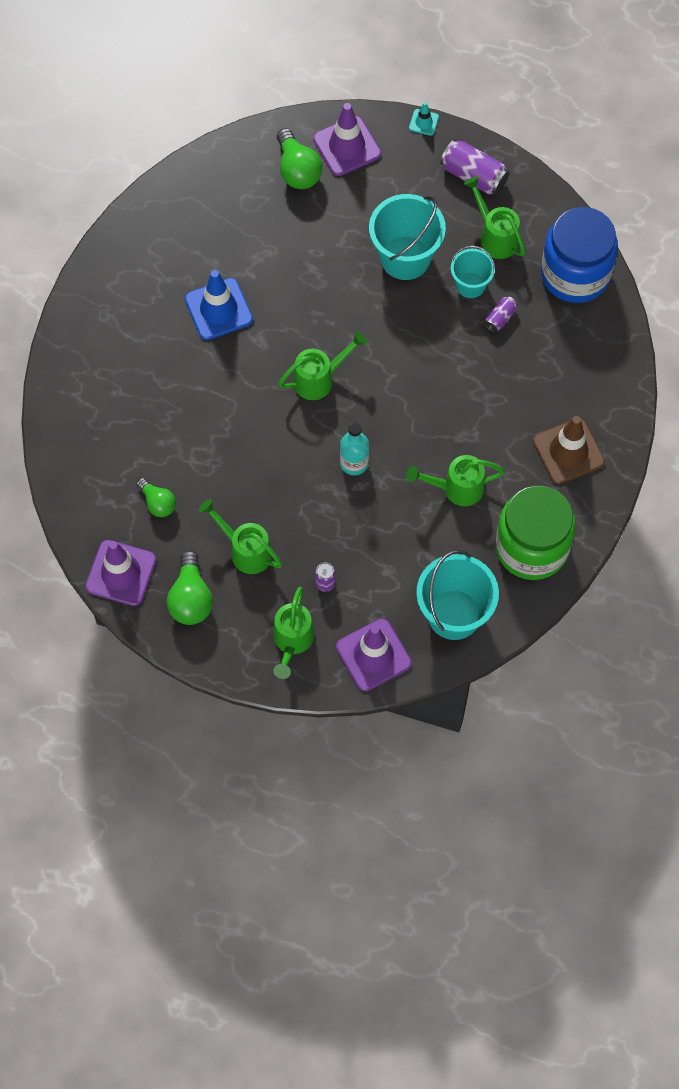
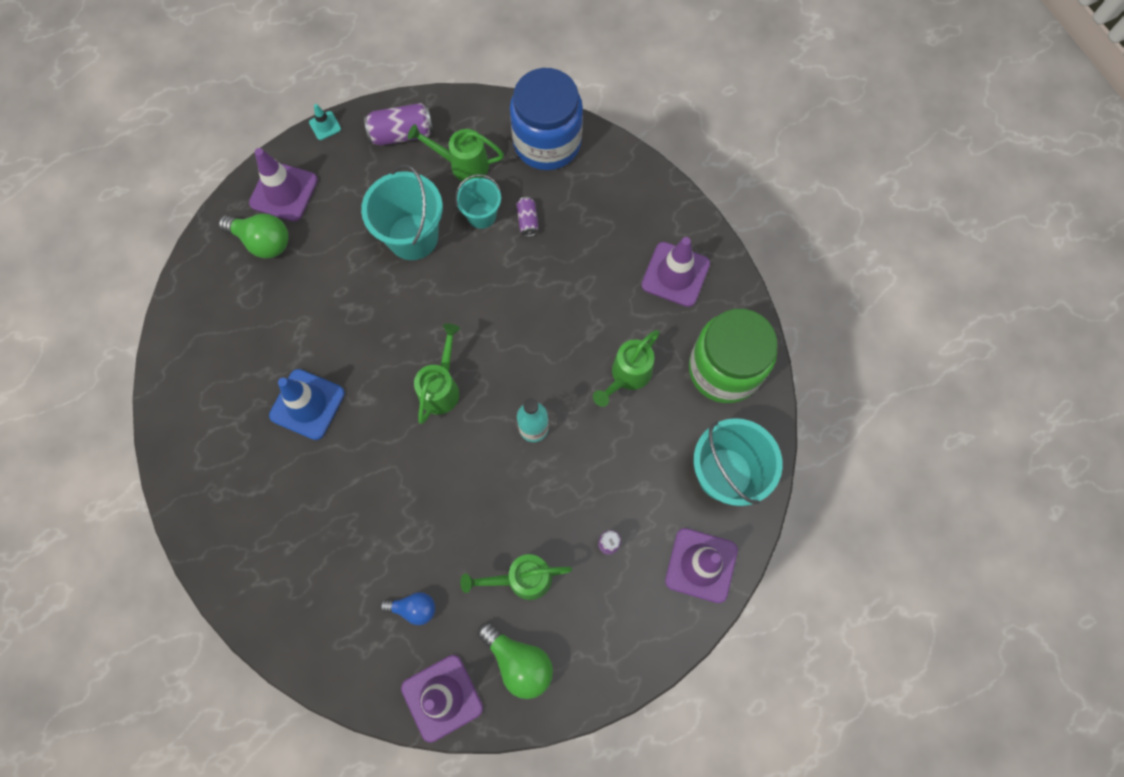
camera: 45 degrees left, 5 degrees up
green light bulb [136,478,176,517] -> blue light bulb [380,592,435,625]
green watering can [273,587,314,679] -> none
brown traffic cone [533,416,605,484] -> purple traffic cone [641,237,710,307]

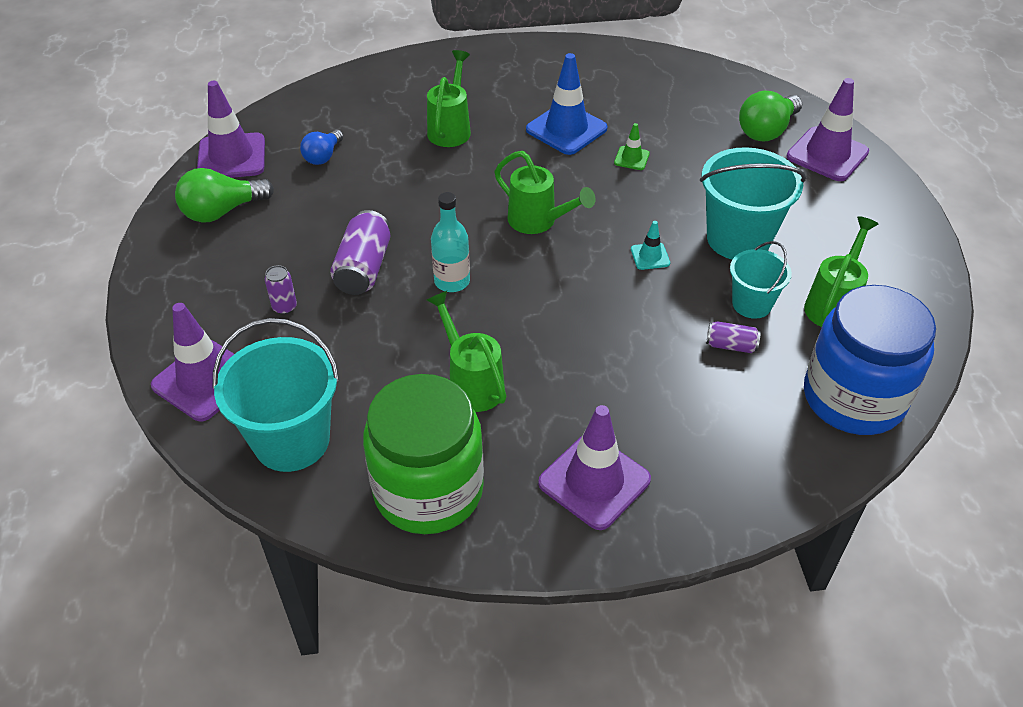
camera: 110 degrees right, 25 degrees down
turquoise traffic cone [309,104,341,140] -> turquoise traffic cone moved to [631,221,670,270]
purple can [364,103,434,146] -> purple can moved to [330,210,390,295]
green watering can [460,554,572,600] -> green watering can moved to [427,50,471,147]
none -> green traffic cone [614,123,650,170]

